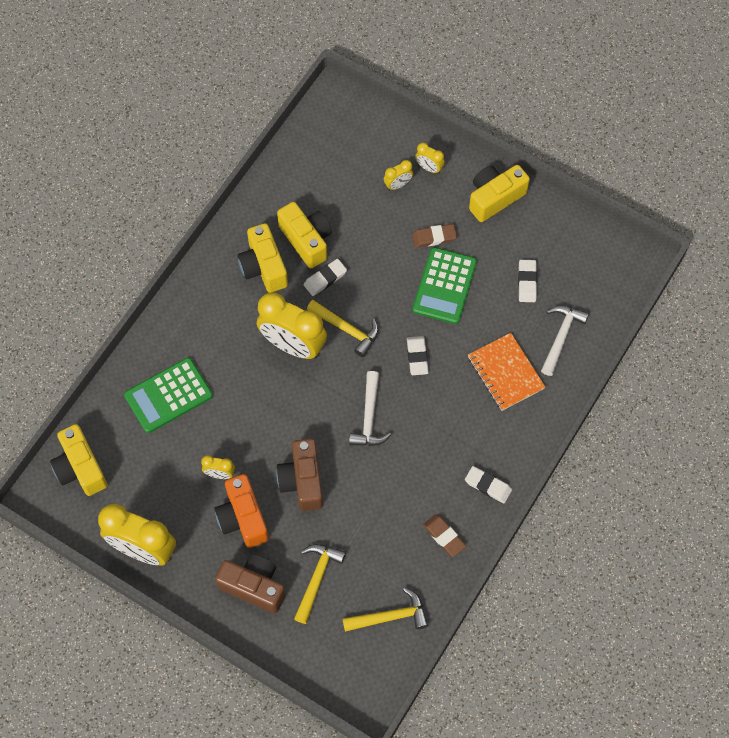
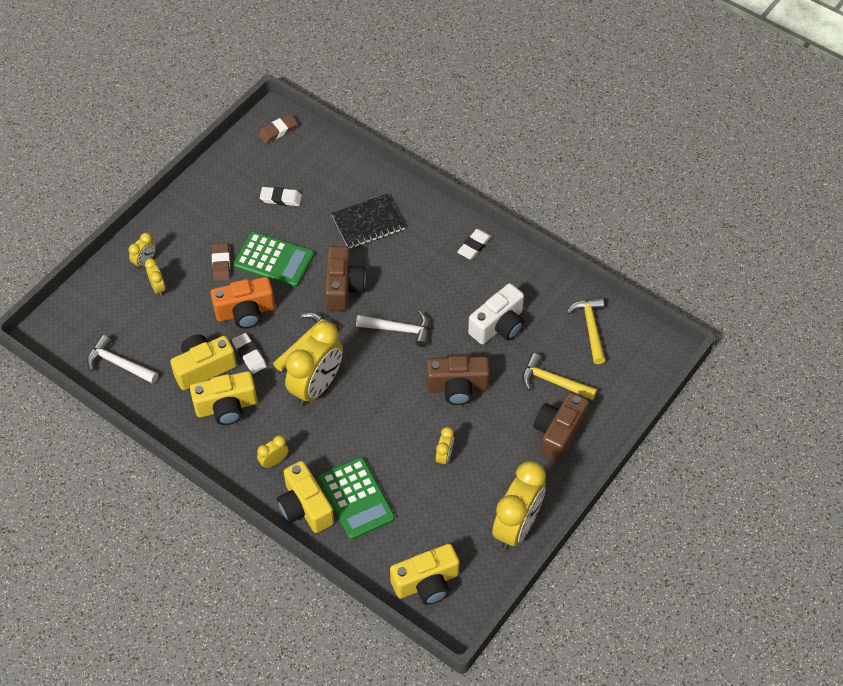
camera: 85 degrees left, 10 degrees down
orange camera [214,474,269,548] -> orange camera moved to [211,277,275,329]
white eraser [407,336,429,375] -> brown camera [325,246,366,311]
brown eraser [423,514,466,557] -> brown eraser moved to [258,114,298,144]
orange notebook [468,333,545,411] -> black notebook [331,194,405,249]
yellow camera [469,165,530,222] -> yellow camera moved to [277,461,334,533]
white hammer [541,306,589,376] -> white hammer moved to [87,335,158,384]
none -> yellow clock [257,435,289,469]
none -> white camera [468,283,524,344]

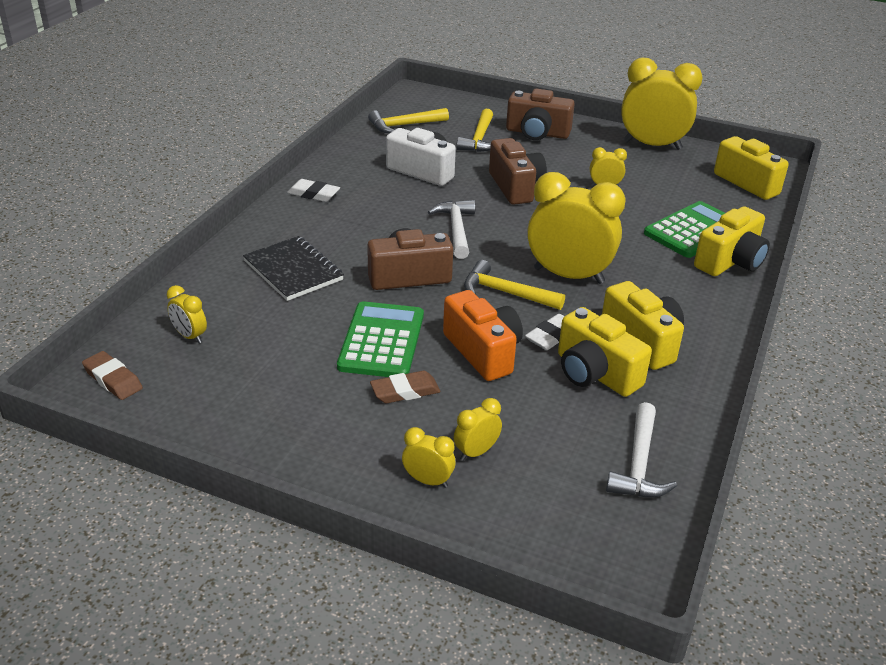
camera: 105 degrees left, 20 degrees down
yellow clock [257,435,289,469] -> yellow clock moved to [167,285,207,343]
white eraser [260,187,302,206] -> none

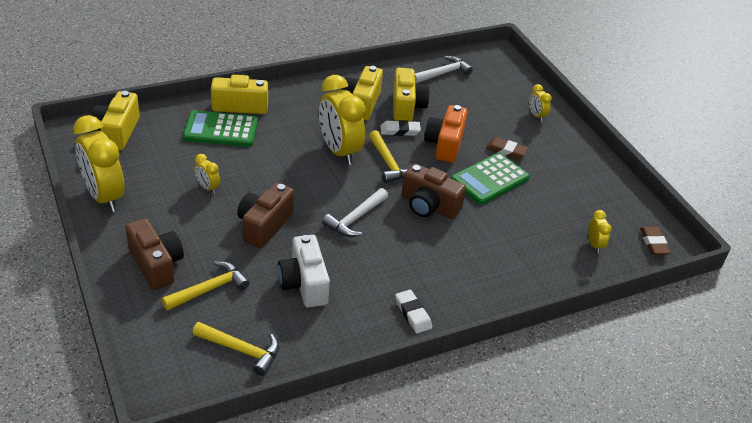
camera: 140 degrees left, 5 degrees up
black notebook [243,236,344,301] -> none
yellow clock [454,398,502,461] -> none

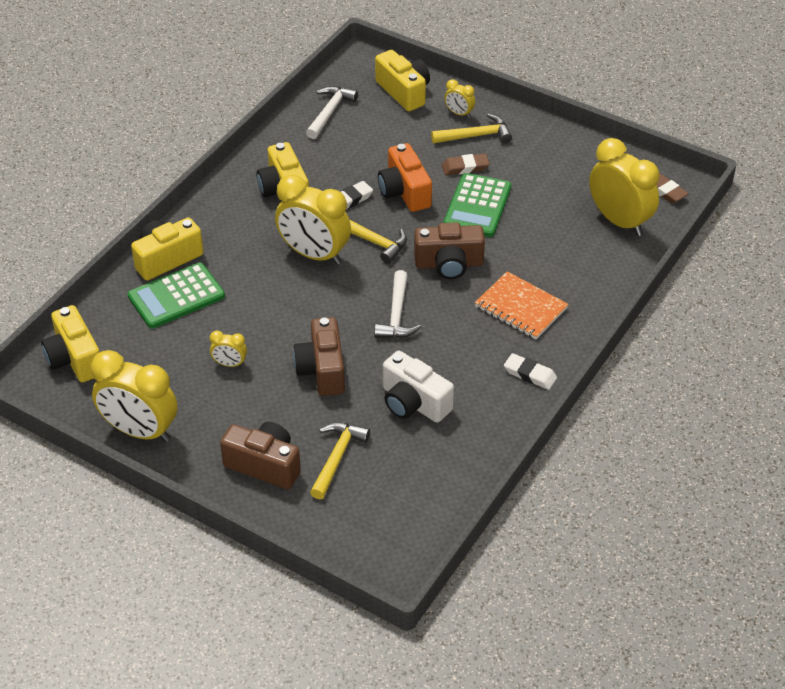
camera: 30 degrees left, 5 degrees up
yellow hammer [192,322,279,376] -> yellow hammer moved to [431,113,512,143]
yellow camera [393,68,430,121] -> yellow camera moved to [375,50,430,111]
yellow clock [588,210,612,253] -> yellow clock [589,138,660,236], size x2.23
none -> orange notebook [475,271,568,339]

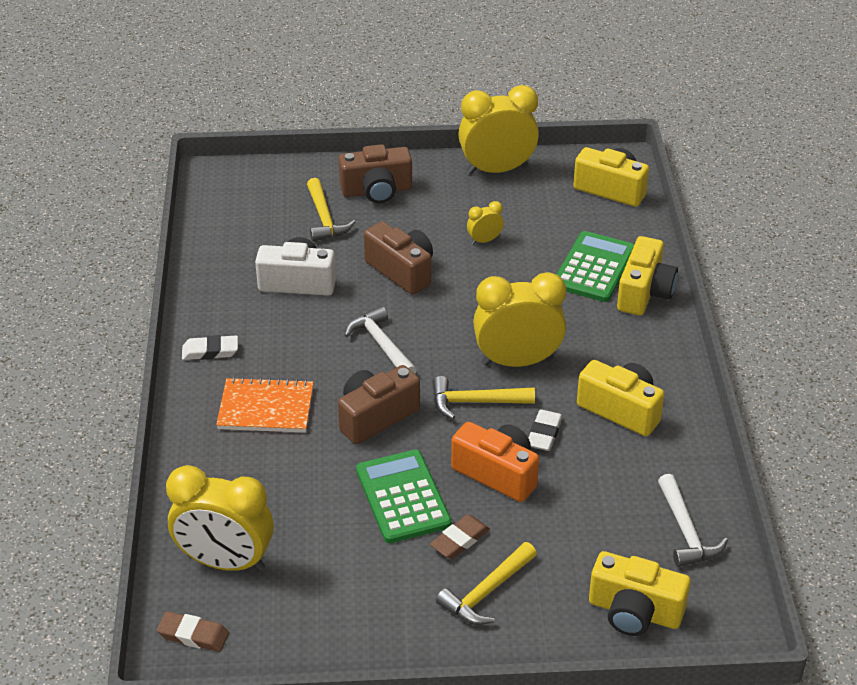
camera: 145 degrees right, 5 degrees down
yellow clock [444,79,475,118] -> none

